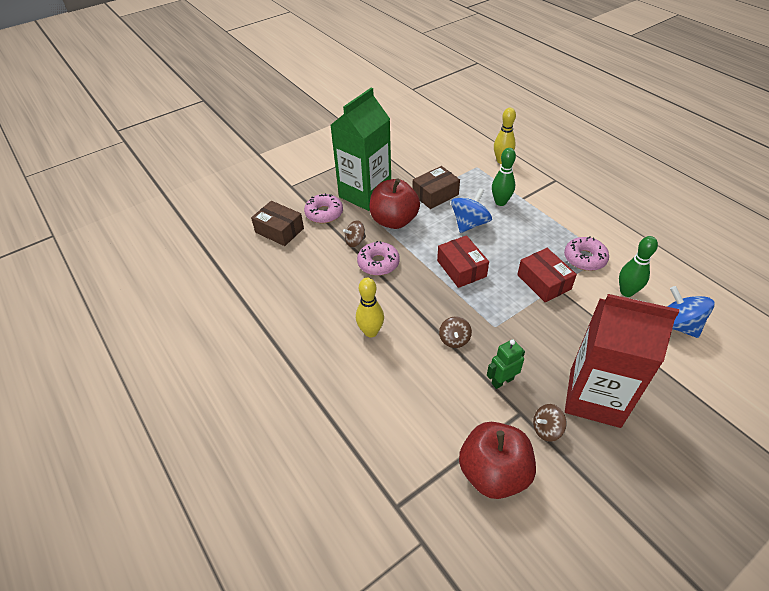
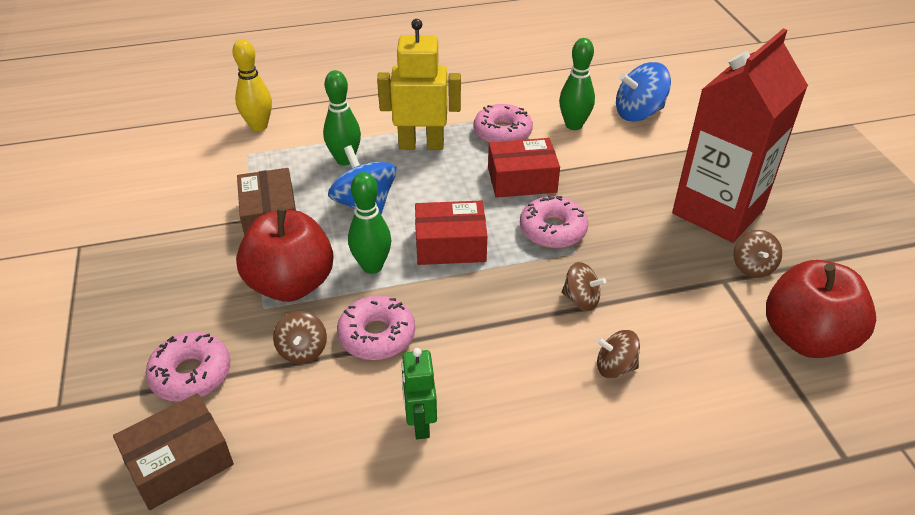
camera: 70 degrees left, 5 degrees down
green carton [330,88,391,211] -> none
yellow bowling pin [356,278,384,337] -> none
green robot [487,339,525,389] -> green robot moved to [401,348,437,439]
none -> green bowling pin [348,172,391,274]
none -> yellow robot [377,19,461,150]
none -> pink donut [520,195,588,248]
none -> brown spinning top [596,330,640,378]

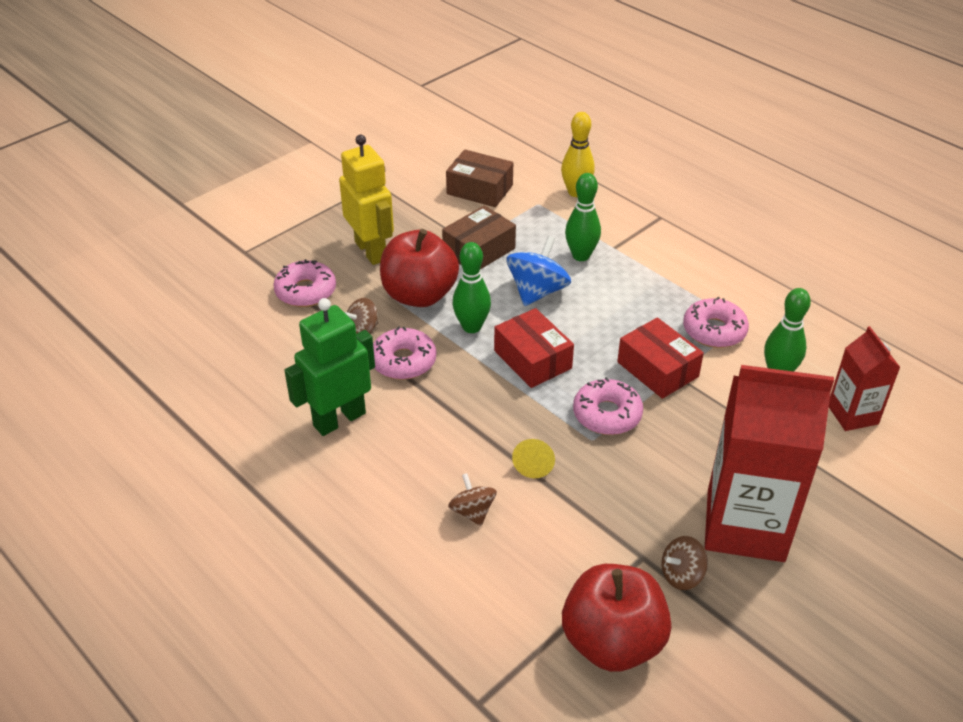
camera: 60 degrees right, 0 degrees up
brown box [113,393,234,510] -> brown box moved to [446,149,513,207]
yellow robot [377,19,461,150] -> yellow robot moved to [339,135,394,265]
green robot [401,348,437,439] -> green robot [284,298,375,436], size x1.68
brown spinning top [562,262,606,311] -> yellow cone [512,439,555,478]
blue spinning top [616,62,671,122] -> red carton [829,326,901,431]

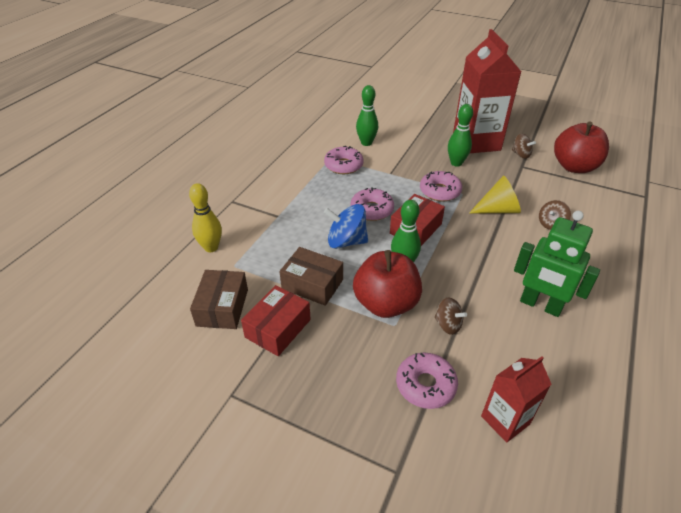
camera: 110 degrees left, 0 degrees up
yellow robot [339,135,394,265] -> none
pink donut [373,326,436,380] -> pink donut moved to [351,187,394,221]
yellow cone [512,439,555,478] -> yellow cone [469,176,521,213], size x1.59
green bowling pin [565,173,601,261] -> green bowling pin moved to [448,104,473,167]
red box [617,318,704,399] -> red box moved to [241,285,311,356]
red carton [829,326,901,431] -> red carton moved to [481,356,552,442]

